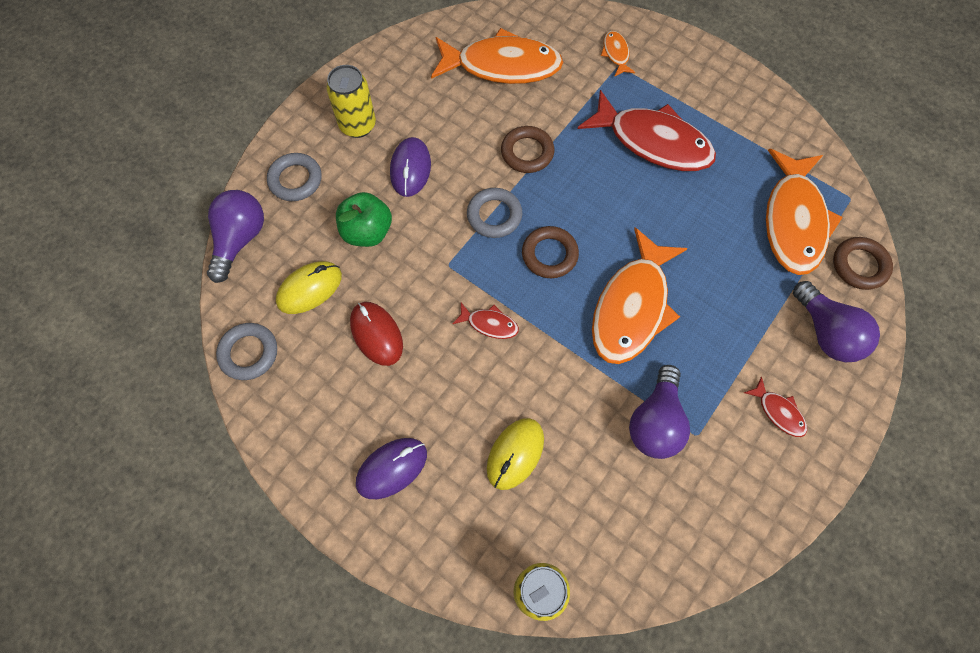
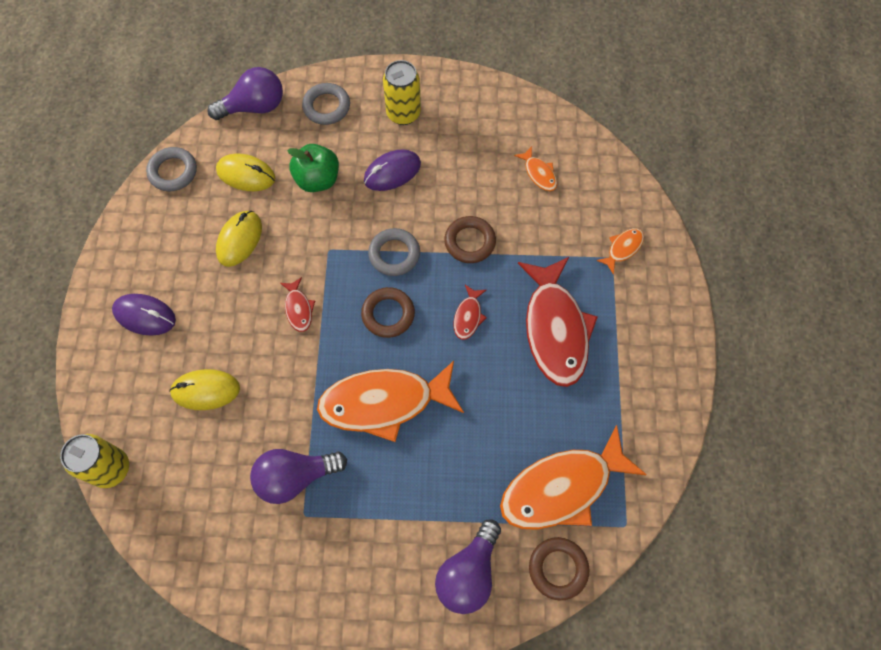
camera: 55 degrees right, 0 degrees up
red mouse [350,302,403,366] -> yellow mouse [216,211,262,267]
orange fish [431,28,563,84] -> orange fish [514,146,557,191], size x0.43
red fish [744,376,807,437] -> red fish moved to [454,285,487,340]

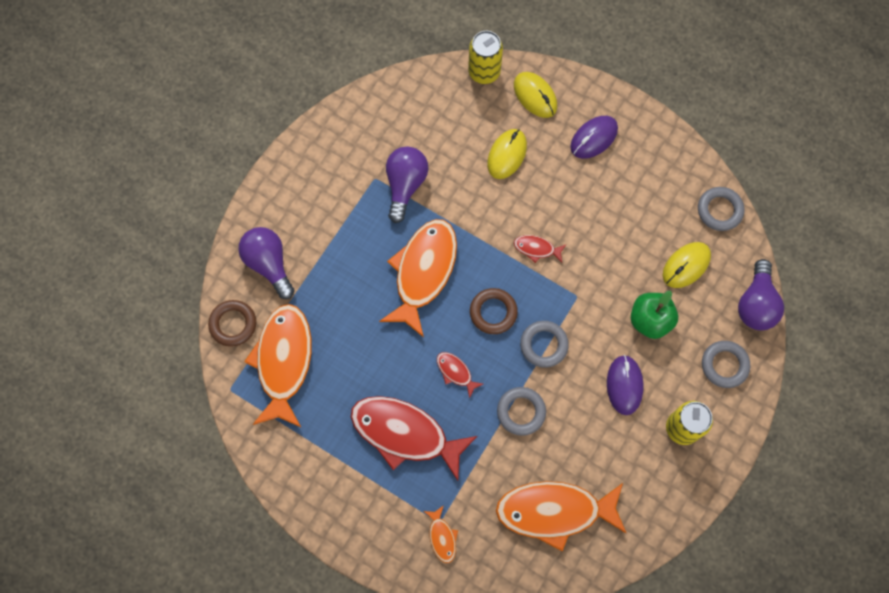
camera: 120 degrees right, 5 degrees up
yellow mouse [216,211,262,267] -> yellow mouse moved to [514,72,557,118]
brown ring [444,216,496,263] -> grey ring [497,387,546,436]
orange fish [514,146,557,191] -> orange fish [496,481,626,551], size x2.31

